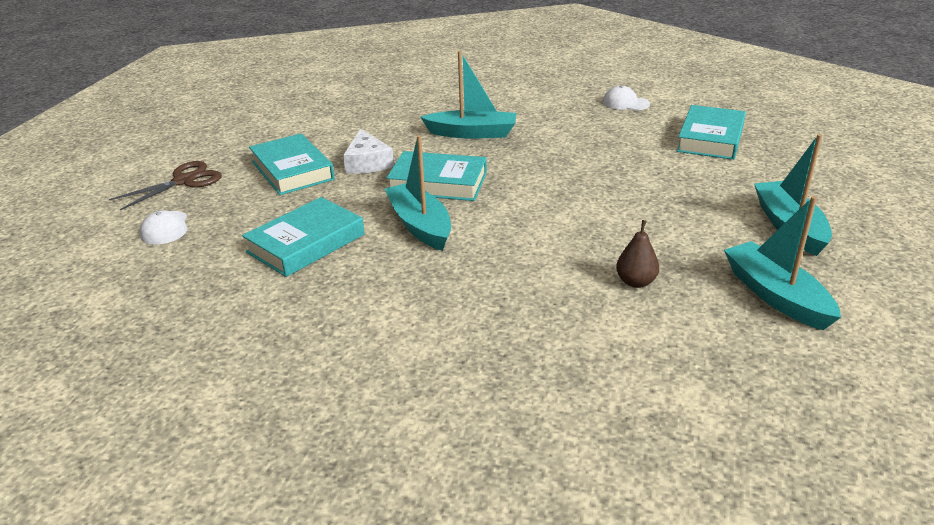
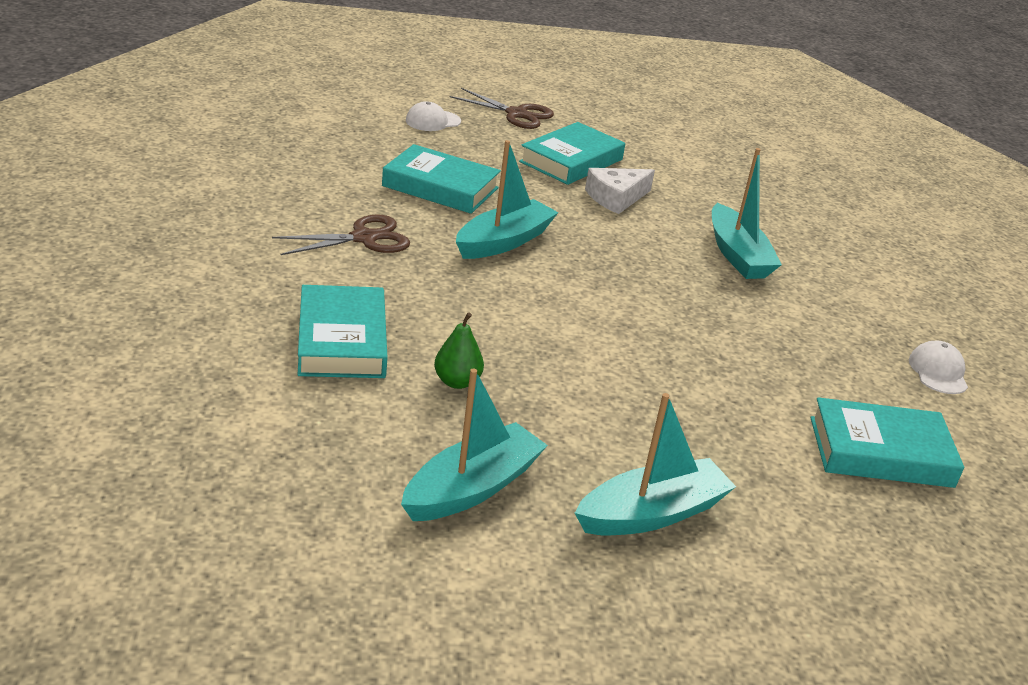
camera: 65 degrees right, 0 degrees up
turquoise book [386,151,487,201] -> turquoise book moved to [297,285,388,378]
brown pear [616,220,659,288] -> green pear [434,312,484,389]
none -> brown scissors [272,214,410,255]

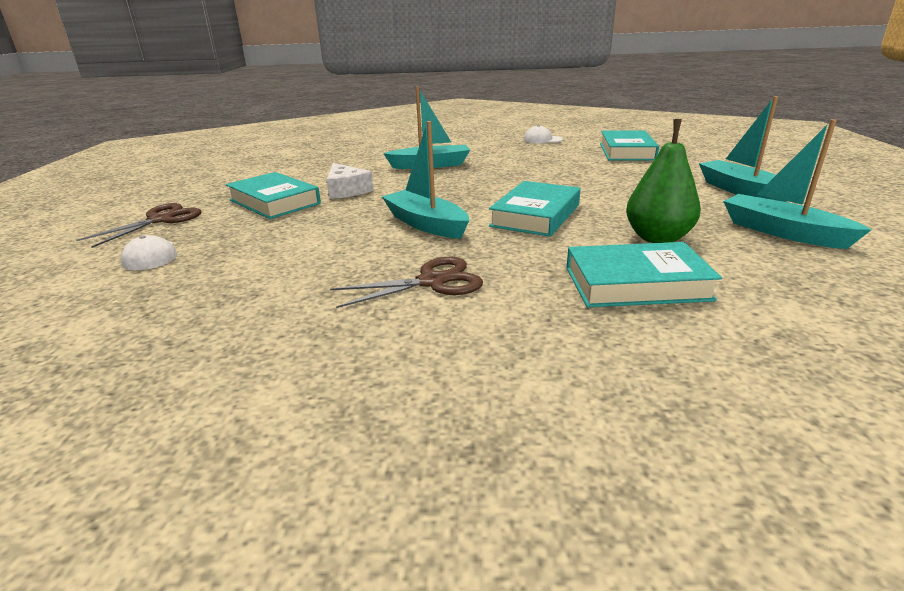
camera: 80 degrees left, 5 degrees down
brown scissors [272,214,410,255] -> brown scissors turned 90 degrees clockwise [330,257,483,308]
turquoise book [382,144,501,214] -> turquoise book moved to [489,181,581,237]
green pear [434,312,484,389] -> green pear [626,119,701,243], size x1.69

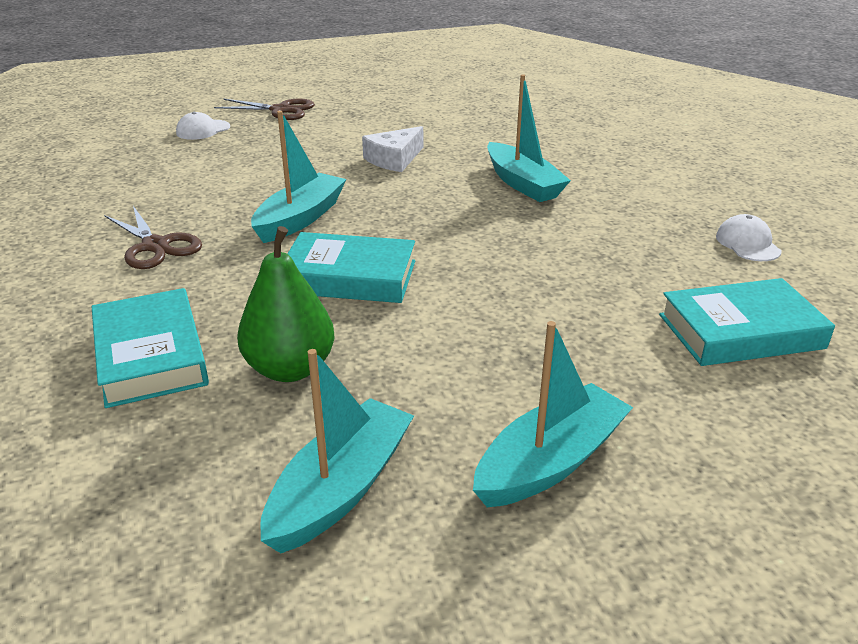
camera: 70 degrees right, 5 degrees up
turquoise book [226,172,321,219] -> none

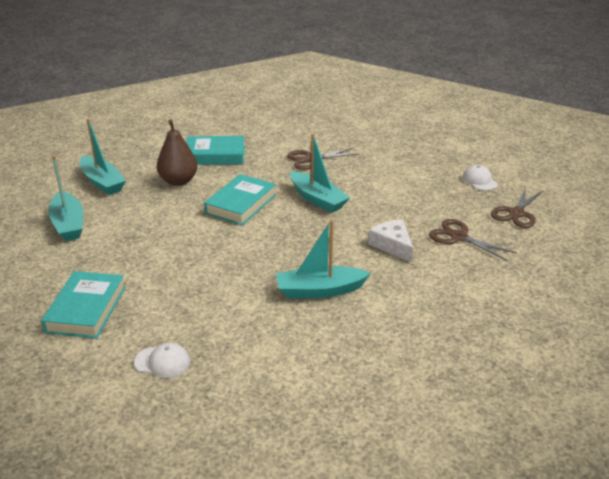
camera: 110 degrees right, 0 degrees up
green pear [237,226,335,382] -> brown pear [157,120,198,186]
none -> brown scissors [429,219,517,262]

